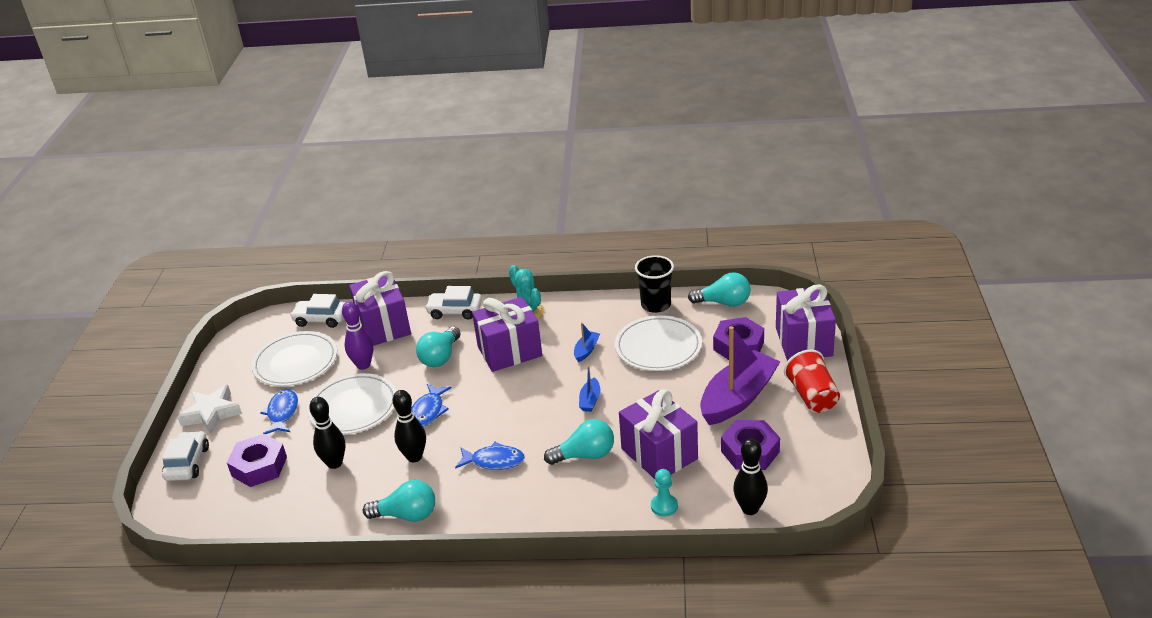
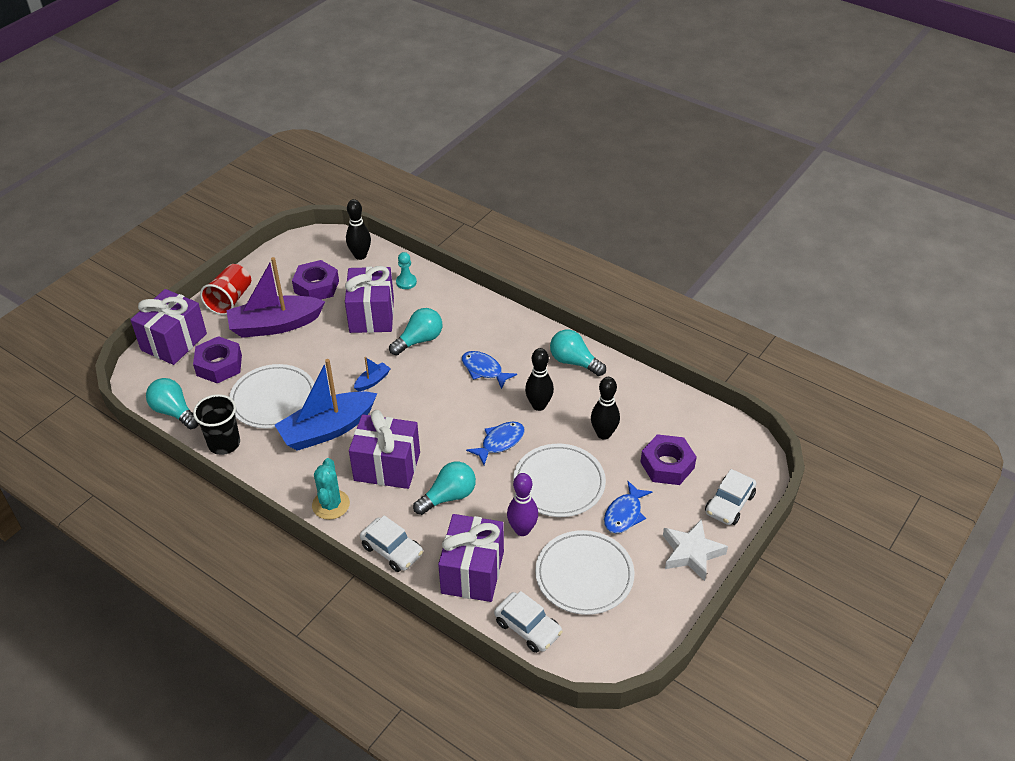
camera: 150 degrees left, 10 degrees up
turquoise light bulb [544,419,614,465] -> turquoise light bulb turned 120 degrees clockwise [389,308,442,355]
blue boat [574,322,600,362] -> blue boat [275,359,377,451], size x2.36

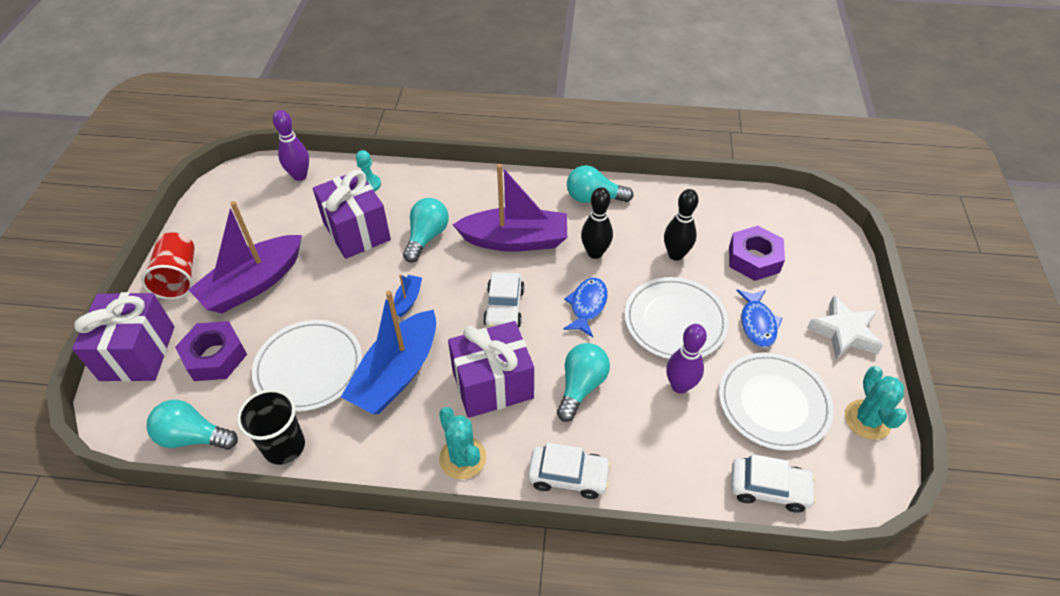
camera: 30 degrees left, 5 degrees up
purple nut [292,260,339,300] -> none
black bowling pin [346,199,371,260] -> purple bowling pin [273,110,309,181]
purple gift [438,514,504,602] -> none
blue fish [462,351,517,389] -> purple boat [453,164,567,252]
white car [705,469,756,525] -> white car moved to [483,272,525,328]
none -> turquoise cactus [845,366,907,440]

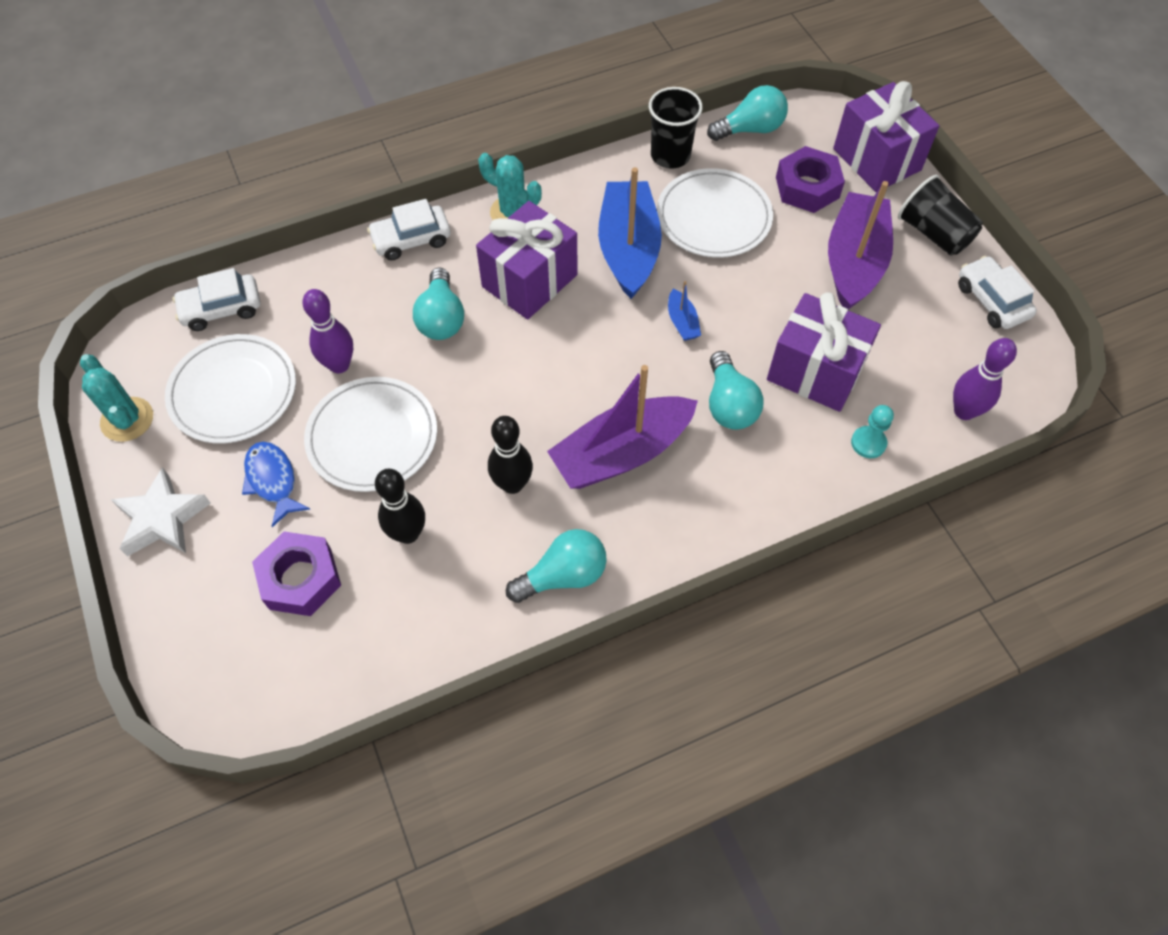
camera: 150 degrees right, 10 degrees up
red cup [141,232,195,299] -> black cup [898,175,983,256]
white car [483,272,525,328] -> white car moved to [958,256,1037,329]
blue fish [563,278,608,337] -> none

